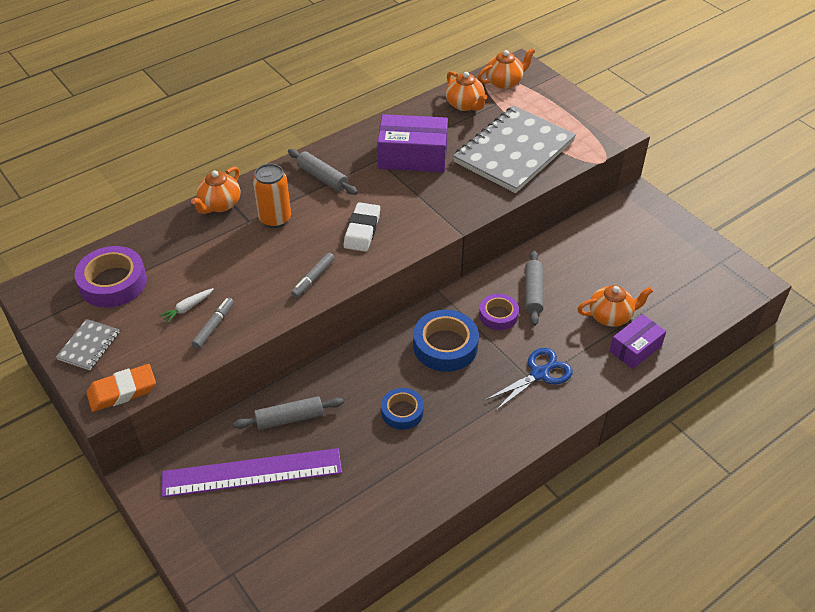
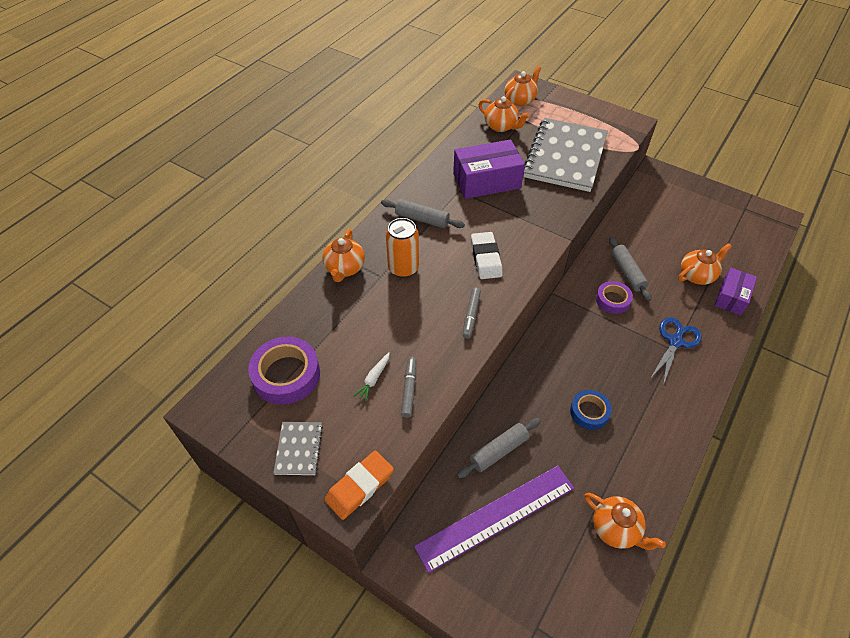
camera: 20 degrees left, 5 degrees up
blue tape [413,310,479,372] -> none
none -> orange teapot [585,493,666,550]

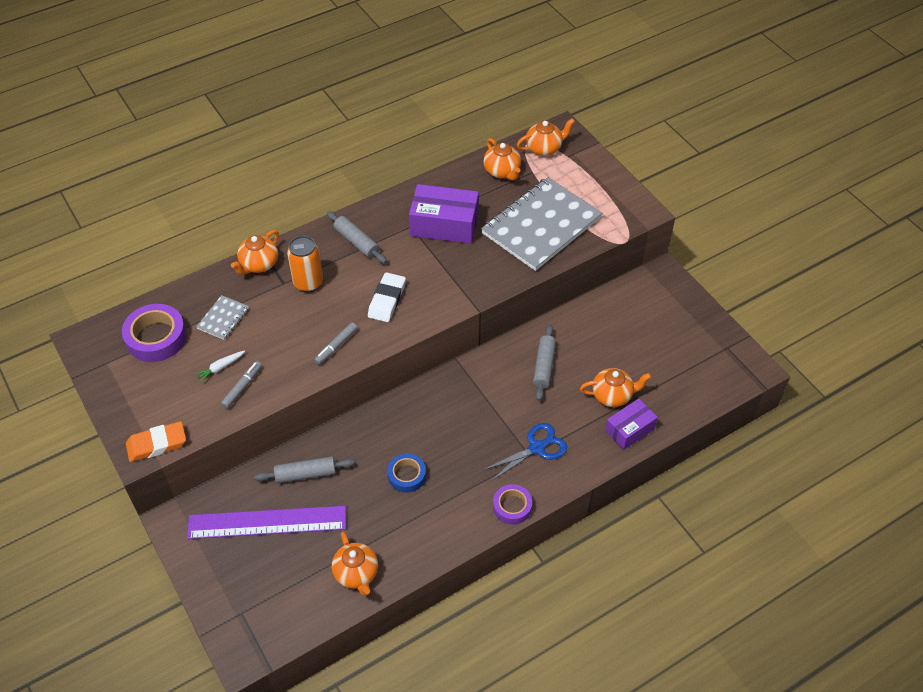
camera: 25 degrees right, 0 degrees up
grey notebook [273,422,323,475] -> grey notebook moved to [196,295,249,340]
purple tape [596,281,633,314] -> purple tape moved to [493,484,532,524]

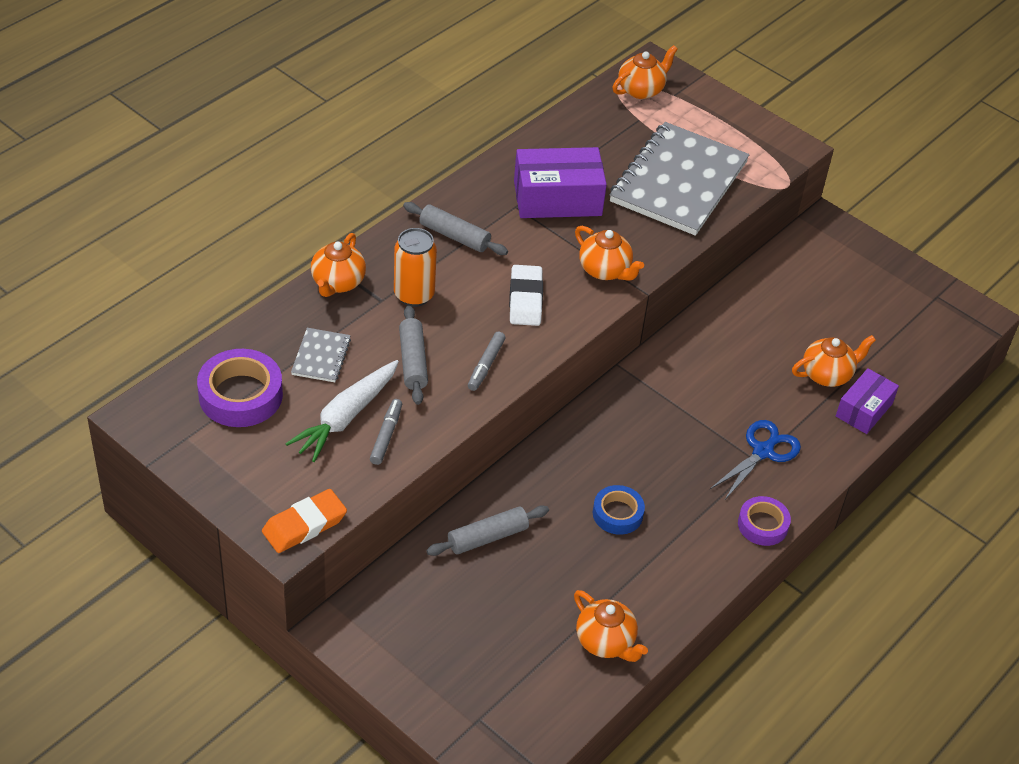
camera: 20 degrees left, 5 degrees down
purple ruler [187,506,346,539] -> none
white carrot [194,350,245,383] -> white carrot [285,360,399,462], size x2.06
orange teapot [483,138,521,180] -> orange teapot moved to [575,226,644,281]
grey rolling pin [533,325,556,401] -> grey rolling pin moved to [399,305,428,405]

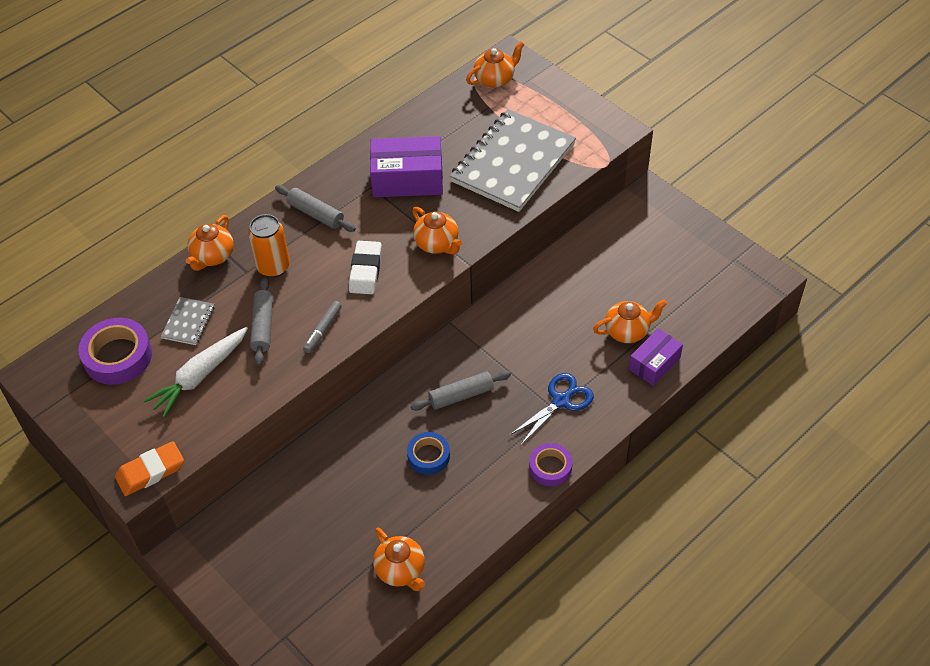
camera: 10 degrees right, 5 degrees up
grey marker [370,399,402,465] -> none
grey rolling pin [426,505,549,556] -> grey rolling pin moved to [411,371,511,410]

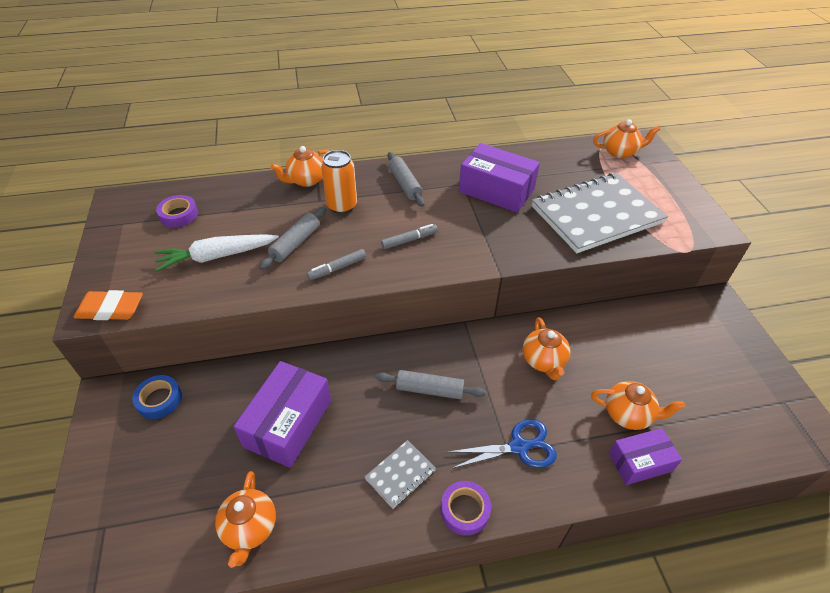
camera: 30 degrees right, 5 degrees down
purple tape [78,318,152,385] -> purple tape [156,195,198,227], size x0.62
grey notebook [160,297,214,345] -> grey notebook moved to [365,440,436,509]
white eraser [349,241,382,294] -> grey marker [381,224,438,249]
blue tape [407,432,450,475] -> blue tape moved to [132,375,182,419]
orange teapot [412,207,462,255] -> orange teapot moved to [523,317,570,380]
none -> purple box [233,361,331,468]

